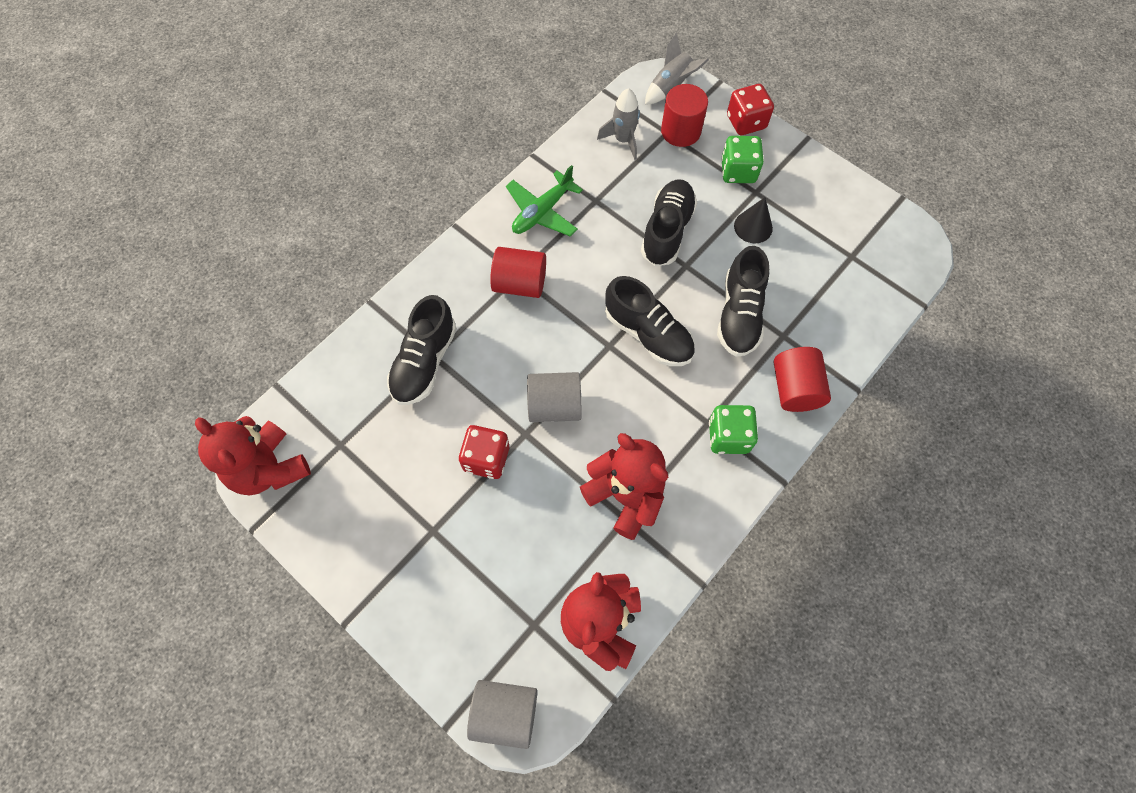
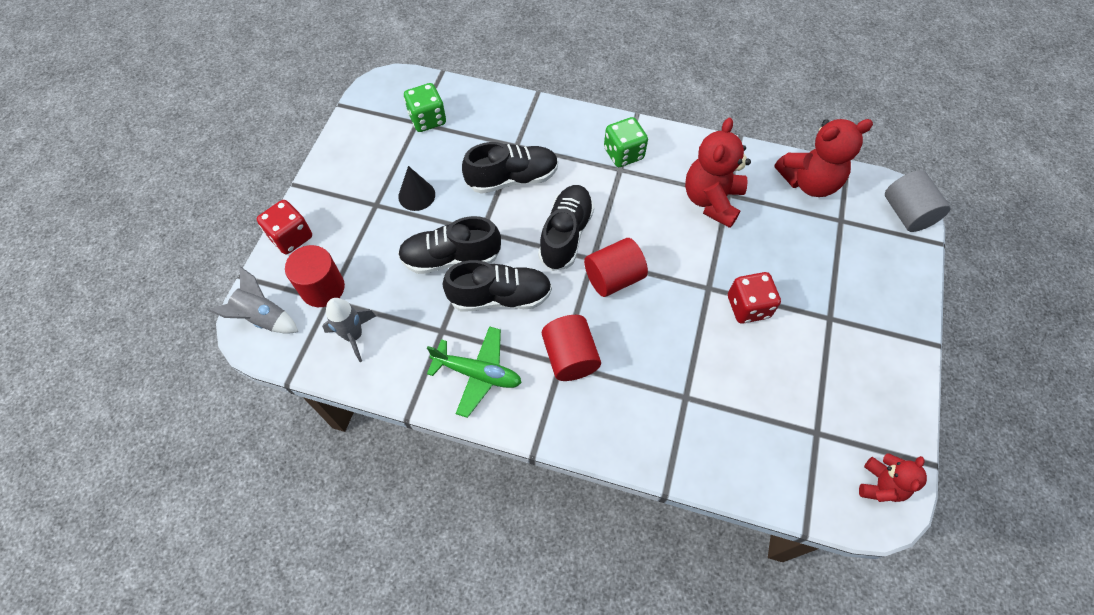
camera: 115 degrees left, 5 degrees down
red teddy bear [195,416,311,495] -> red teddy bear [859,453,927,502], size x0.58
black shoe [387,295,457,405] -> black shoe moved to [443,260,552,312]
grey cylinder [527,372,582,422] -> none
green dice [721,136,764,183] -> green dice moved to [404,83,446,132]
red cylinder [774,347,831,412] -> red cylinder moved to [584,238,648,297]

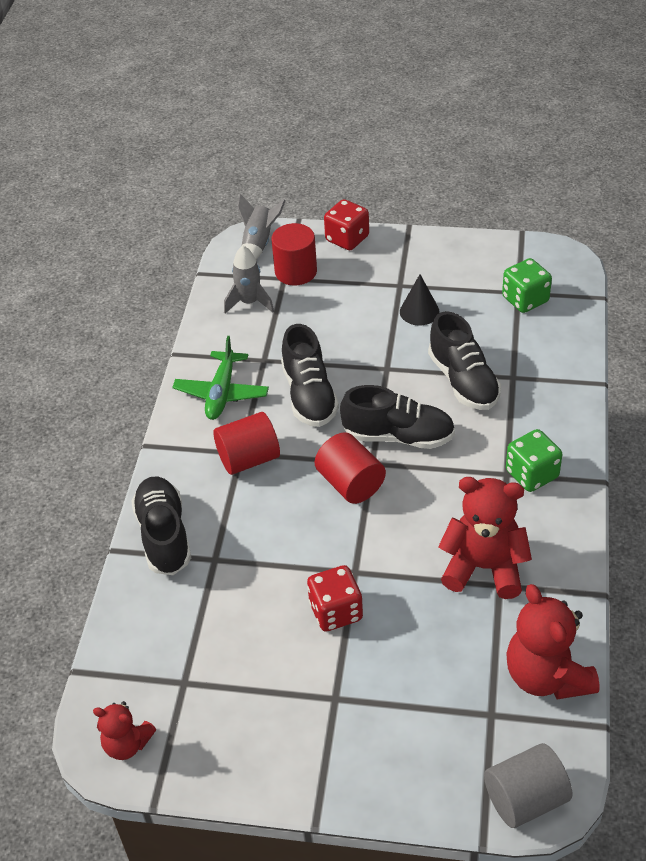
camera: 85 degrees right, 15 degrees down
black shoe [398,216,501,274] -> black shoe moved to [131,477,191,575]

